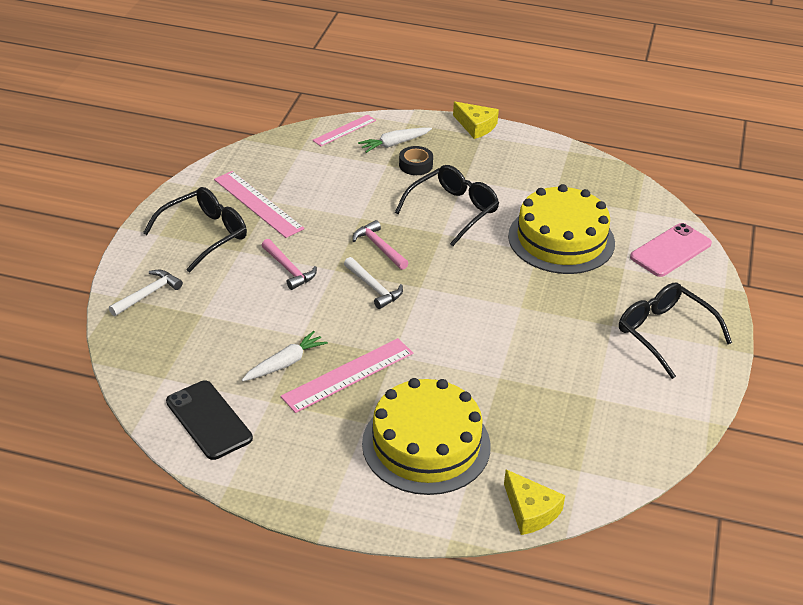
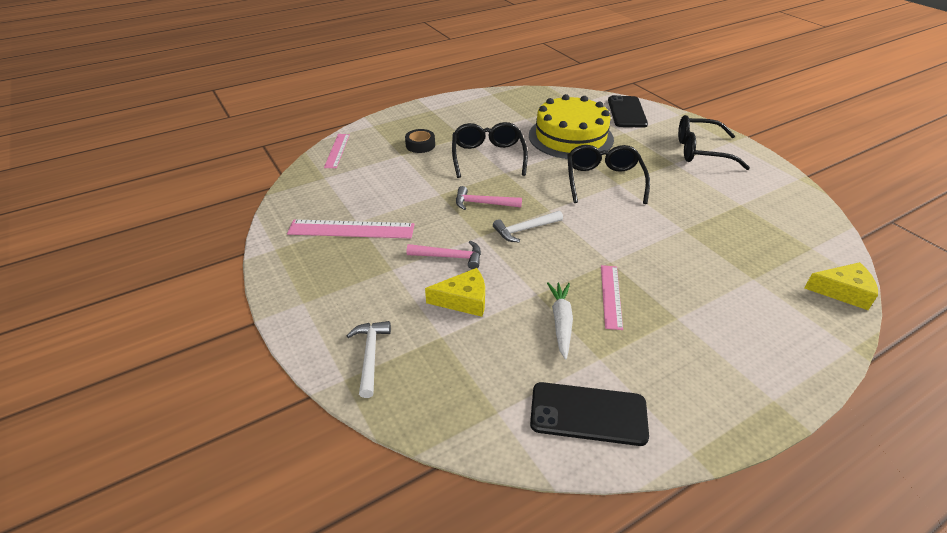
camera: 45 degrees left, 0 degrees up
black glasses [143,187,247,272] -> black glasses moved to [567,145,650,204]
pink ruler [281,338,413,413] -> pink ruler [601,265,623,330], size x0.64
white hammer [344,257,403,309] -> white hammer turned 150 degrees clockwise [493,211,563,242]
white carrot [358,127,432,153] -> none
yellow cake [362,378,491,495] -> none
yellow cheese [453,102,499,139] -> yellow cheese moved to [425,268,485,317]
pink phone [630,223,712,277] -> black phone [608,95,648,128]

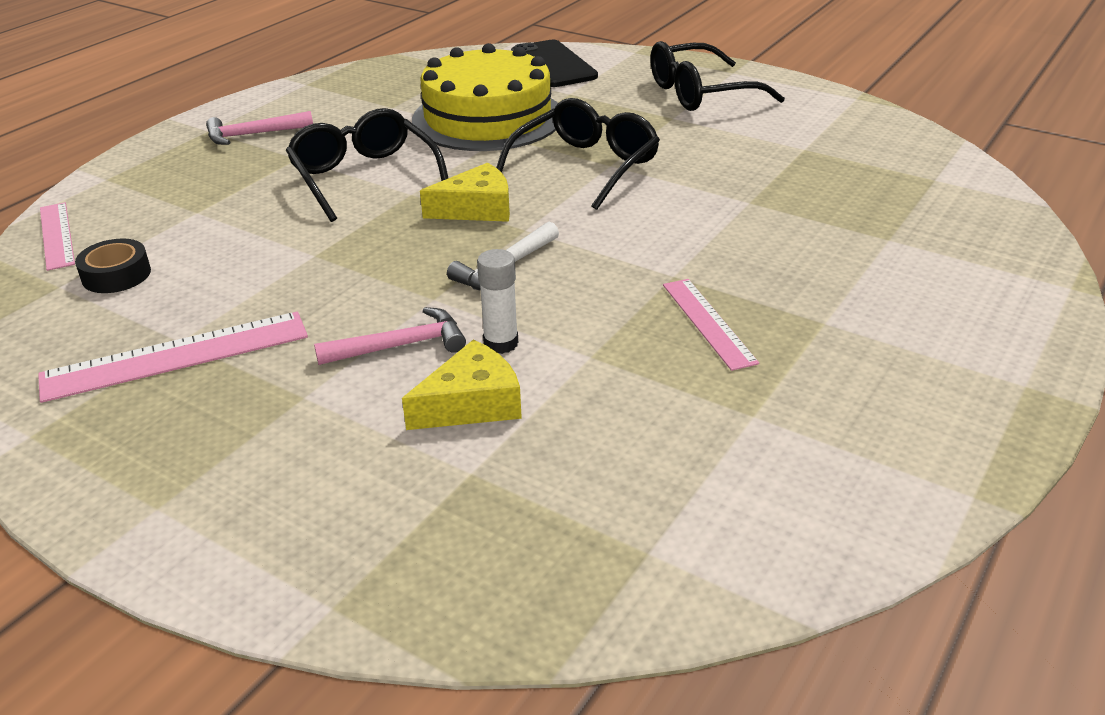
camera: 25 degrees left, 5 degrees down
white hammer [346,321,391,398] -> none
black tape [405,129,435,153] -> black tape moved to [75,239,151,293]
pink hammer [456,186,522,210] -> pink hammer moved to [206,111,313,145]
black phone [530,382,649,446] -> none
white carrot [547,282,573,359] -> none
black glasses [567,145,650,204] -> black glasses turned 60 degrees clockwise [496,98,660,210]
yellow cheese [804,262,878,310] -> yellow cheese moved to [420,163,510,222]
none -> white glue stick [477,249,518,354]

